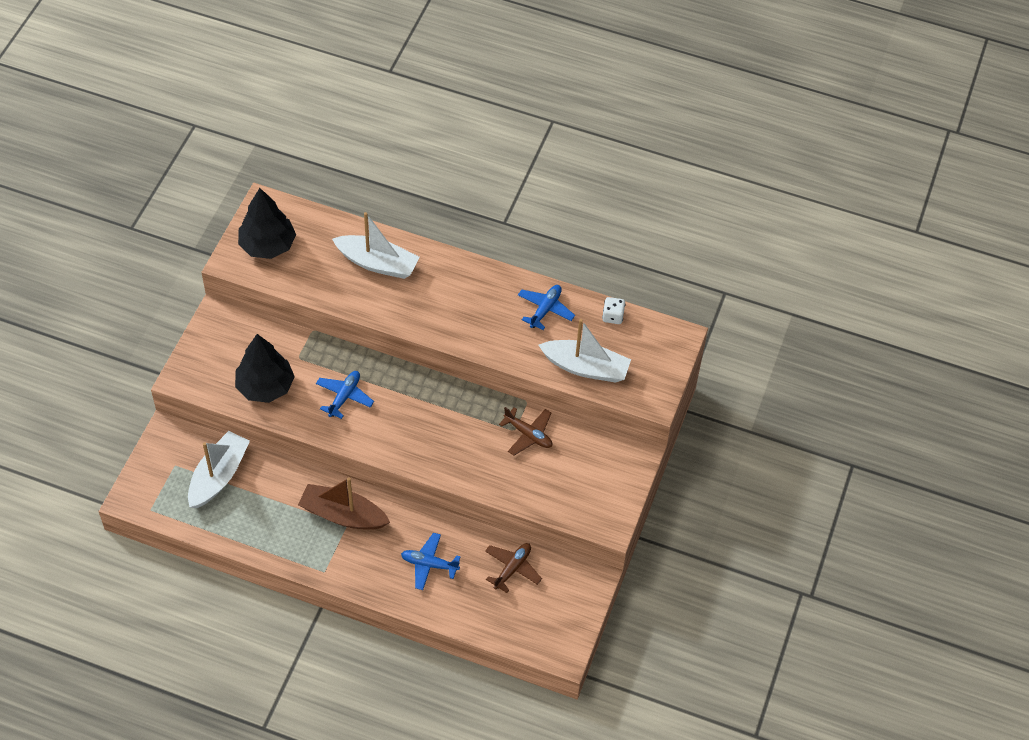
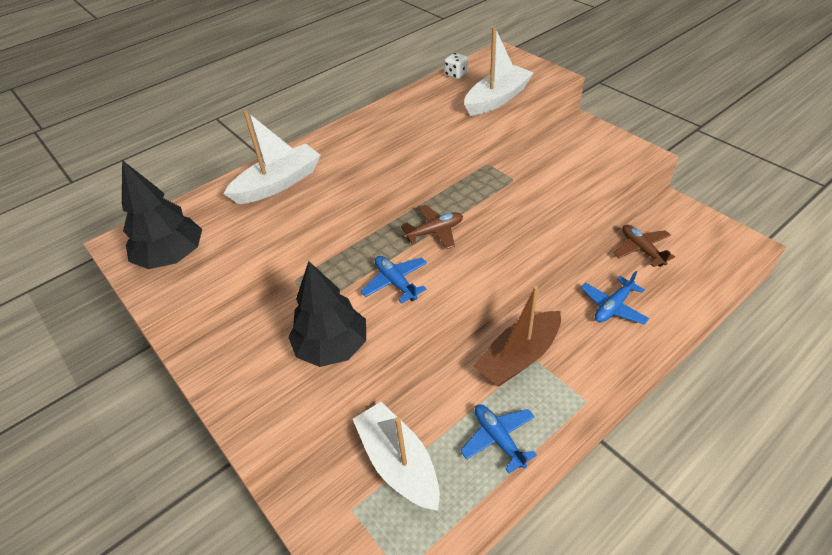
camera: 55 degrees left, 10 degrees down
brown plane [499,407,552,456] -> brown plane moved to [401,205,463,249]
blue plane [518,285,575,330] -> blue plane moved to [460,404,537,473]

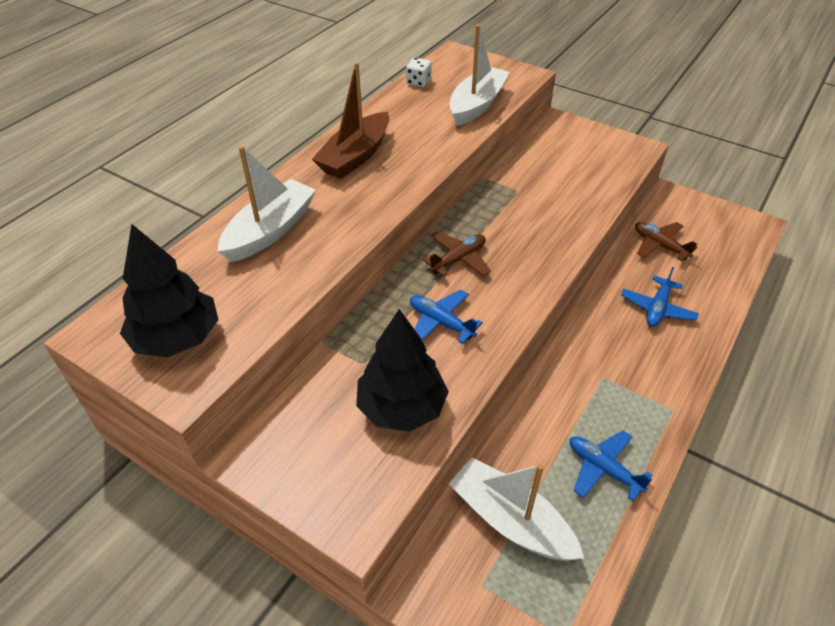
camera: 20 degrees left, 0 degrees up
brown boat [473,286,561,386] -> brown boat moved to [312,62,389,179]

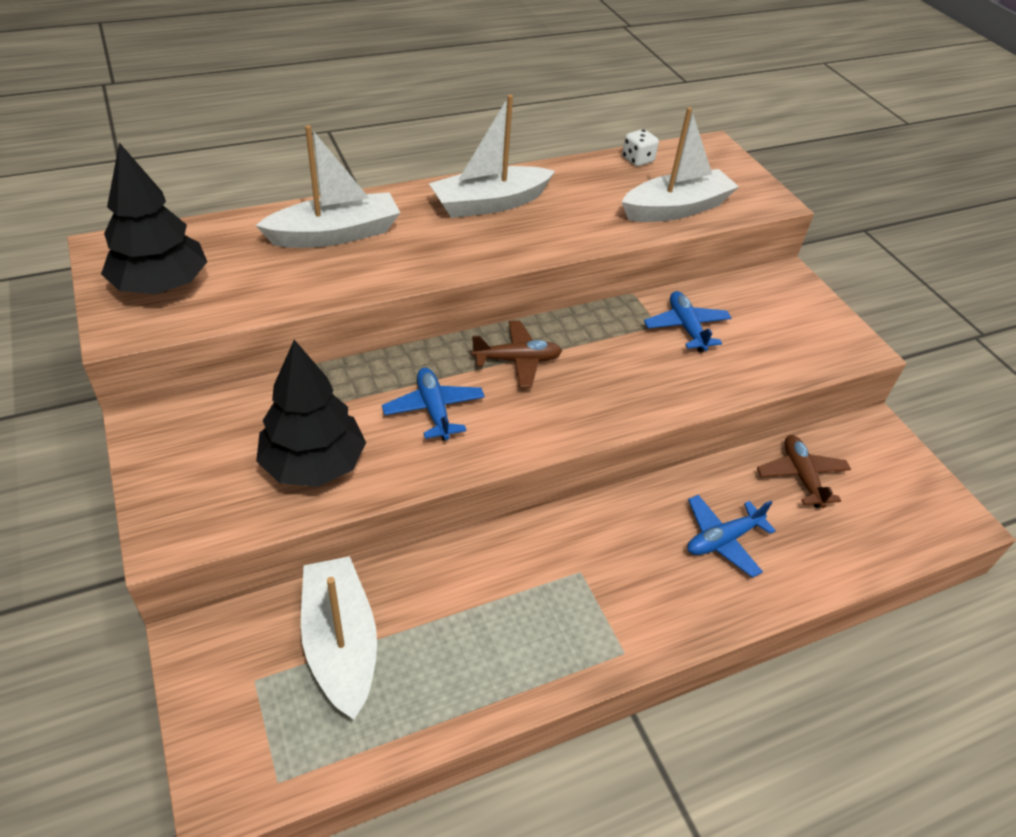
camera: 30 degrees right, 0 degrees up
brown boat [312,62,389,179] -> white boat [429,95,555,218]
blue plane [570,431,652,501] -> blue plane moved to [644,291,732,353]

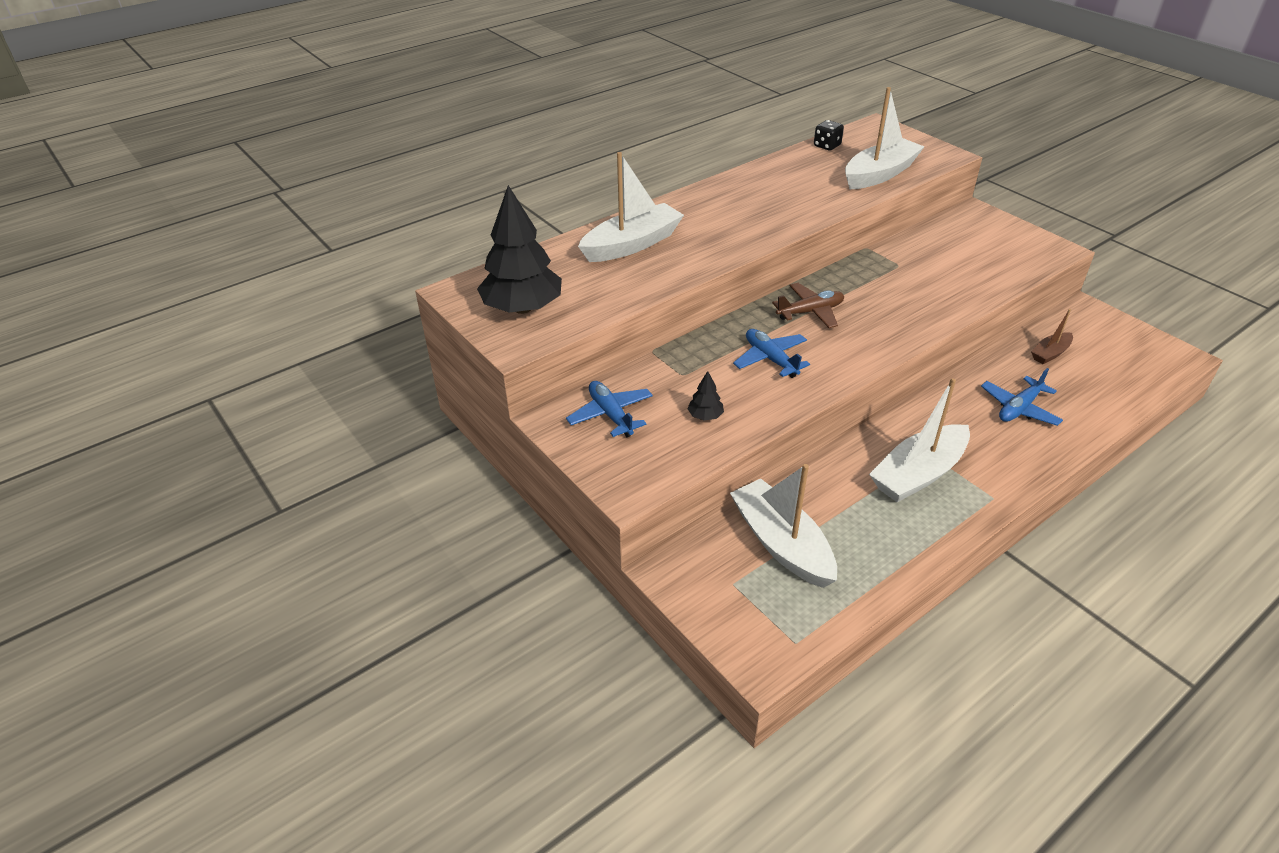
camera: 10 degrees left, 5 degrees down
black tree [256,340,366,487] -> black tree [687,371,724,421], size x0.42
white boat [429,95,555,218] -> white boat moved to [869,378,970,502]
white dice [622,129,659,166] -> black dice [814,120,844,151]
blue plane [644,291,732,353] -> blue plane moved to [566,381,653,437]
brown plane [757,435,851,508] -> brown boat [1031,309,1073,364]

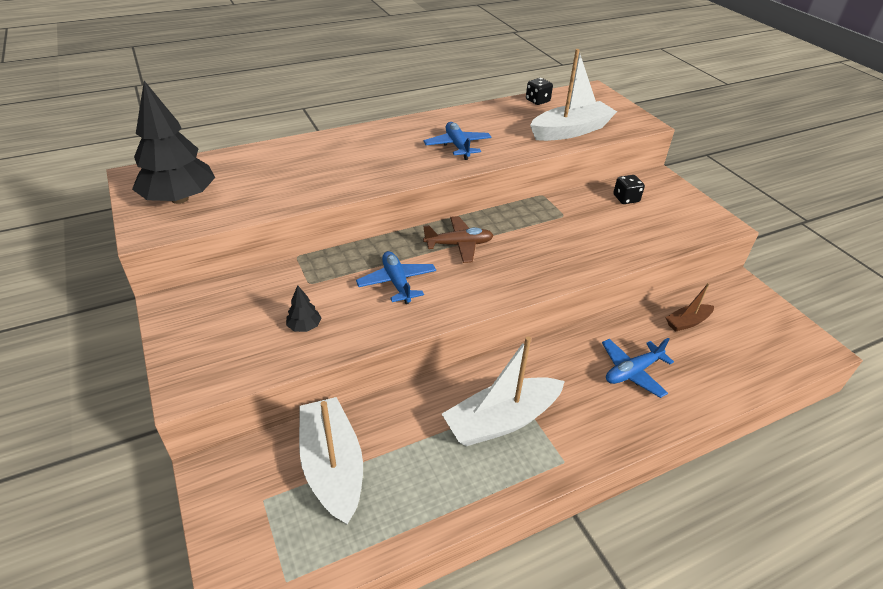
camera: 10 degrees right, 0 degrees up
blue plane [566,381,653,437] -> blue plane moved to [423,122,491,160]
white boat [578,152,684,262] -> none
none -> black dice [613,175,645,204]

